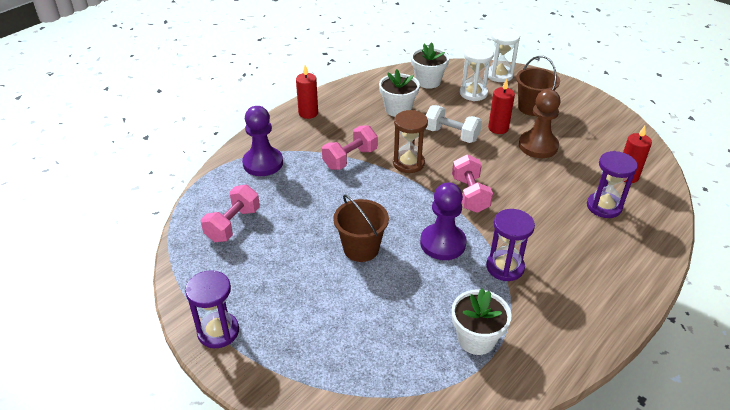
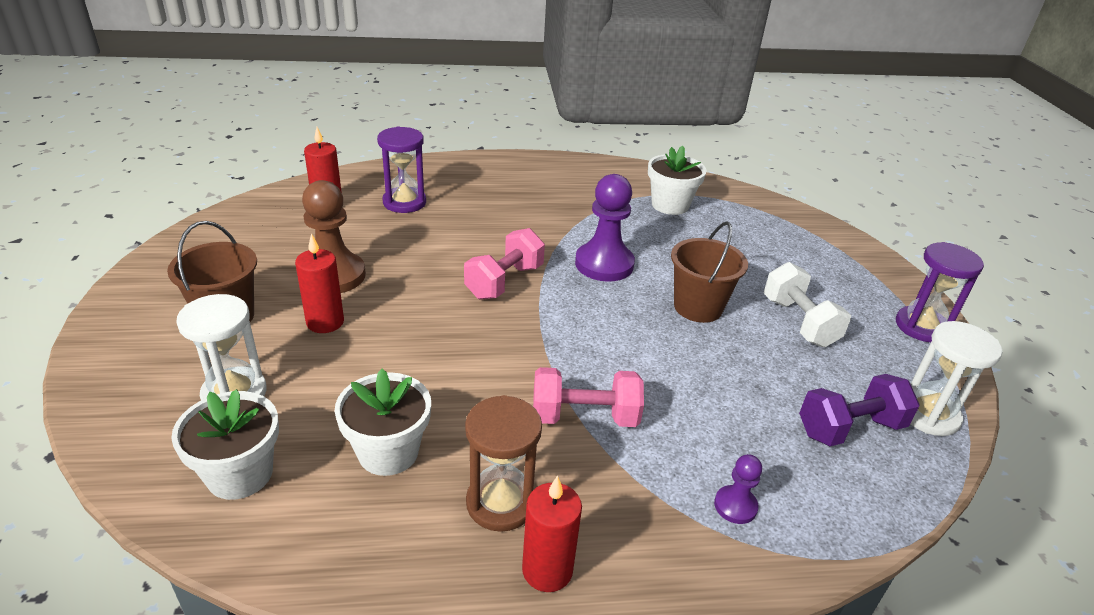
camera: 140 degrees left, 5 degrees down
pink dumbbell [201,185,260,242] -> purple dumbbell [799,374,920,446]
purple pawn [242,106,283,176] -> purple pawn [714,454,762,524], size x0.50
brown hourglass [393,110,428,173] -> brown hourglass moved to [465,395,542,532]
white dumbbell [426,105,482,143] -> white dumbbell moved to [764,262,851,347]
purple hourglass [486,209,535,281] -> none
white hourglass [488,28,520,82] -> white hourglass moved to [911,321,1003,436]

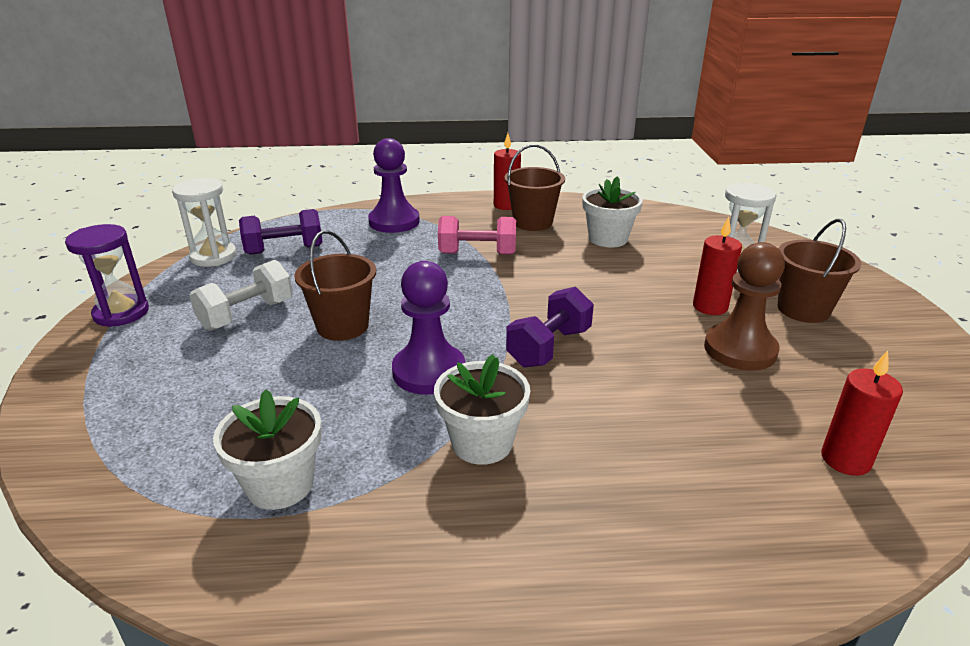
camera: 175 degrees left, 5 degrees down
white flower pot [171,389,279,500] -> white flower pot moved to [434,354,530,465]
purple hourglass [377,127,426,213] -> none
pink dumbbell [464,228,545,300] -> purple dumbbell [506,287,594,368]
brown hourglass [465,395,542,532] -> brown bucket [504,145,565,231]
purple pawn [714,454,762,524] -> purple pawn [368,138,420,233], size x2.01
white dumbbell [764,262,851,347] -> white dumbbell turned 60 degrees clockwise [189,260,293,331]

